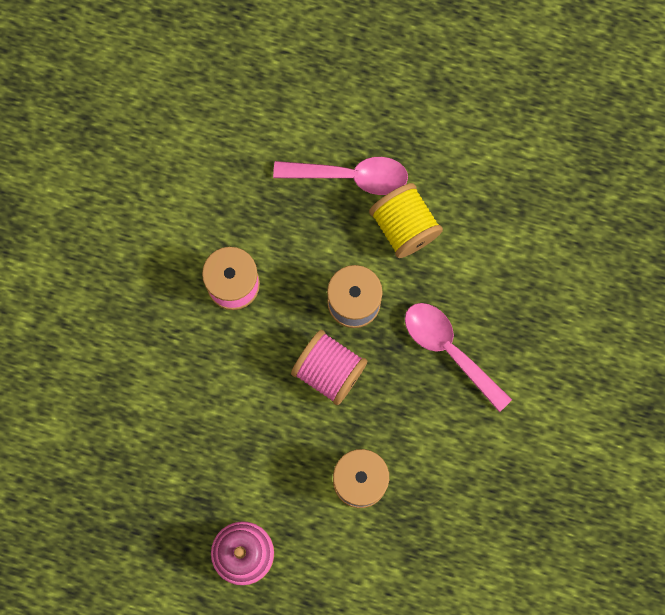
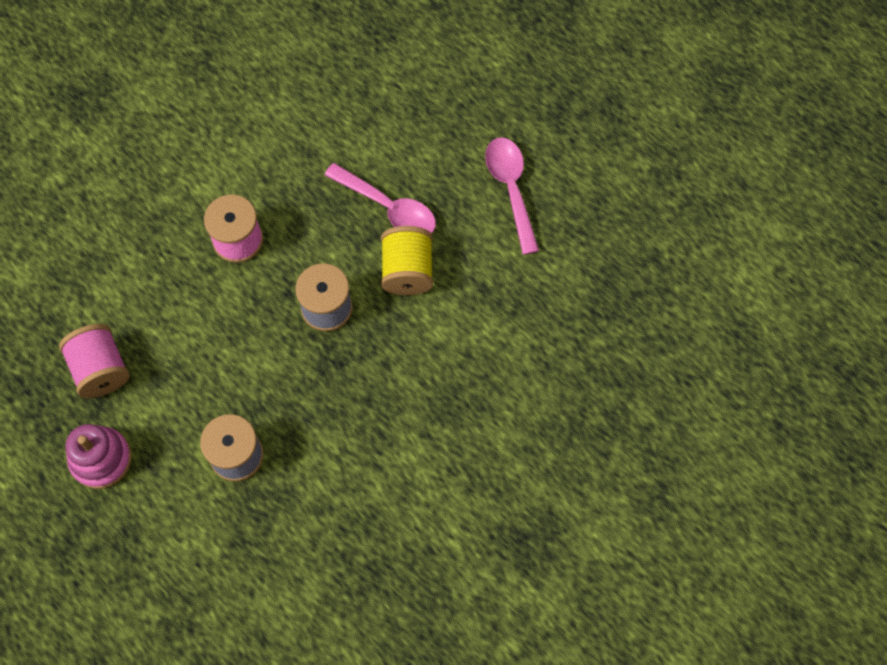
camera: 30 degrees right, 10 degrees down
pink spool [291,330,367,405] -> pink spool moved to [59,324,130,398]
pink spoon [405,303,512,412] -> pink spoon moved to [485,138,539,255]

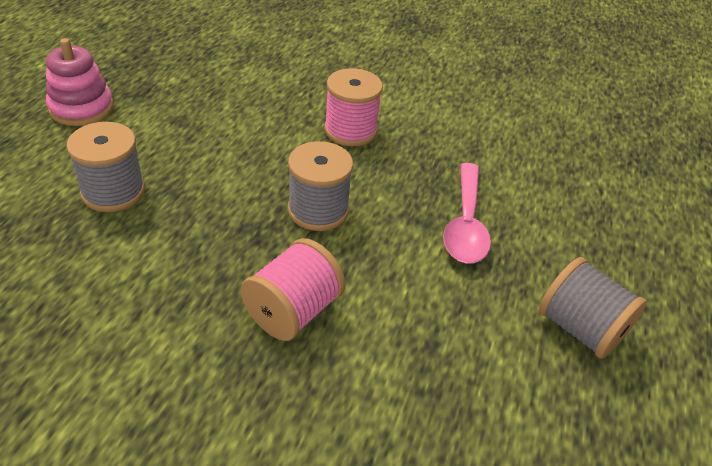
camera: 60 degrees right, 25 degrees down
pink spool [59,324,130,398] -> pink spool moved to [240,238,345,341]
yellow spool [381,226,433,295] -> none
pink spoon [485,138,539,255] -> grey spool [539,257,647,359]

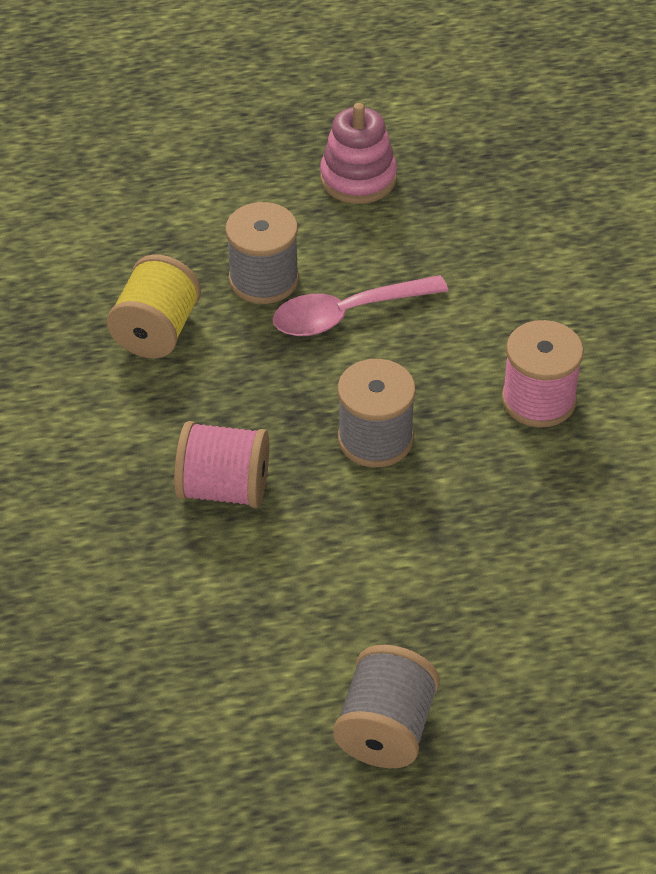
camera: 65 degrees right, 5 degrees up
pink spoon [443,163,491,263] -> pink spoon moved to [273,275,448,336]
none -> yellow spool [107,255,201,358]

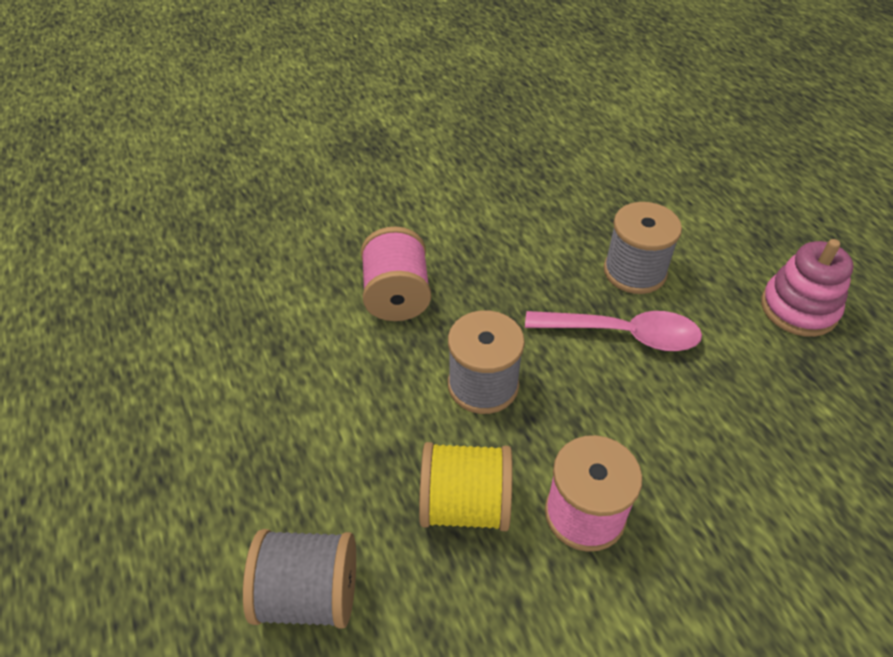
camera: 75 degrees right, 0 degrees up
yellow spool [107,255,201,358] -> yellow spool moved to [419,442,513,531]
pink spoon [273,275,448,336] -> pink spoon turned 135 degrees clockwise [525,311,702,351]
grey spool [333,645,440,768] -> grey spool moved to [243,529,356,629]

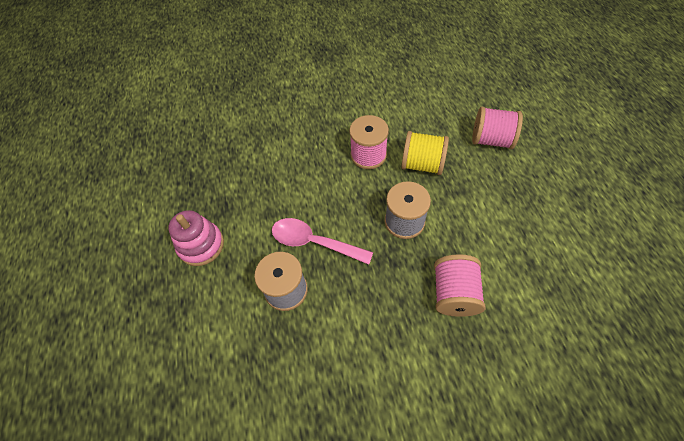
camera: 165 degrees left, 10 degrees up
grey spool [243,529,356,629] -> pink spool [472,107,523,149]

